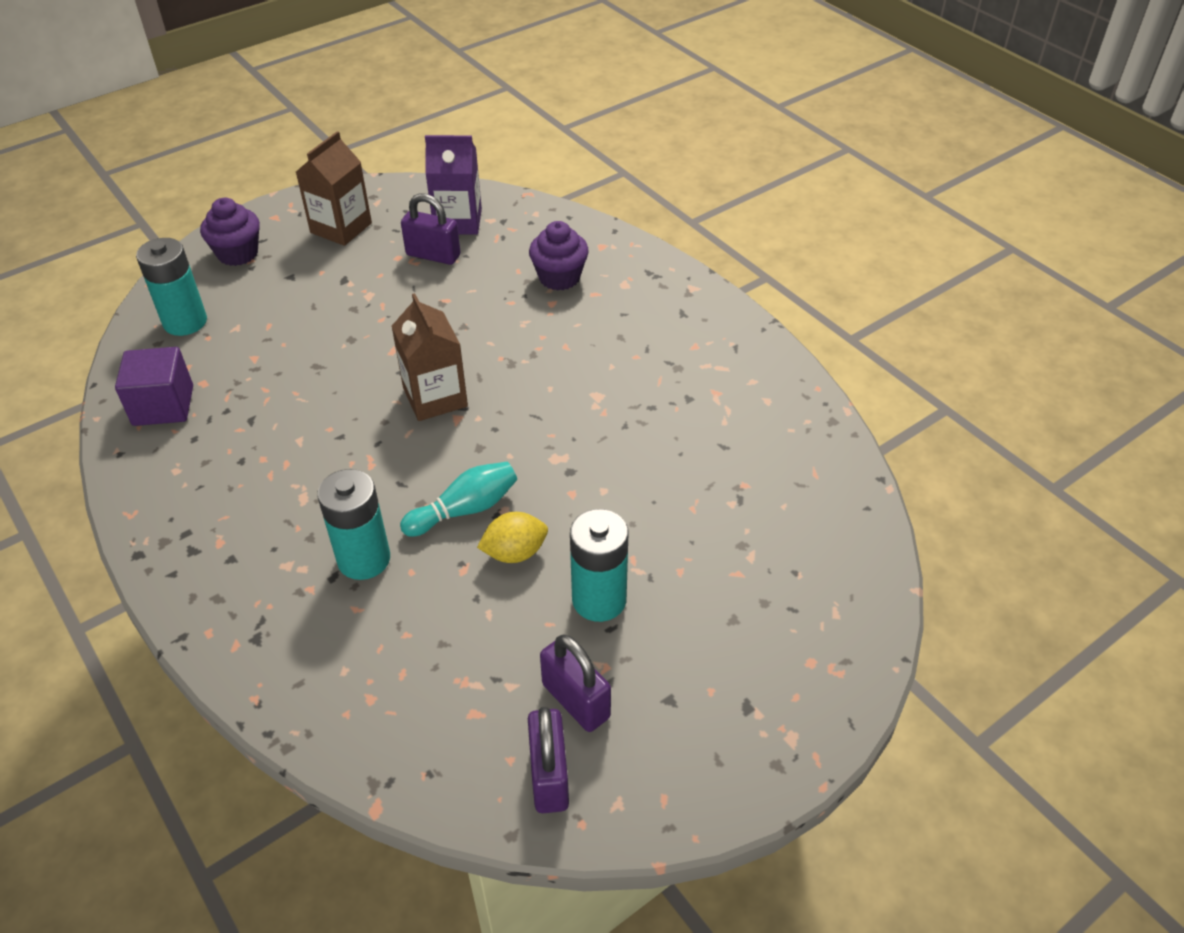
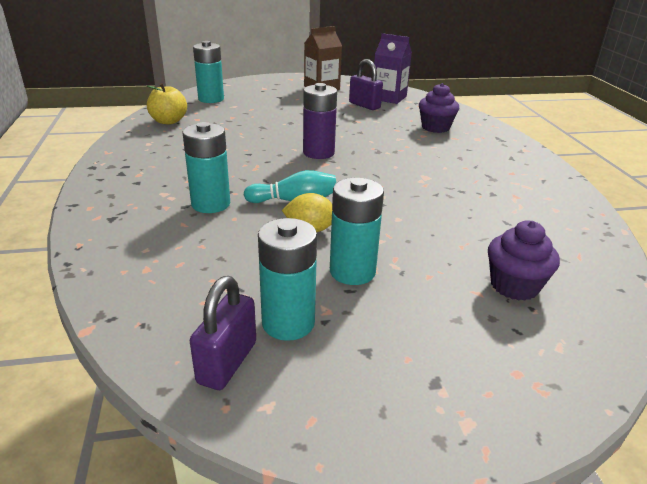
camera: 25 degrees right, 15 degrees down
purple cube [115,347,193,426] -> yellow apple [147,83,187,125]
purple cupcake [200,198,260,266] -> purple cupcake moved to [488,220,560,301]
brown carton [392,293,468,421] -> purple battery [303,83,337,159]
purple padlock [540,635,611,732] -> turquoise battery [258,218,317,341]

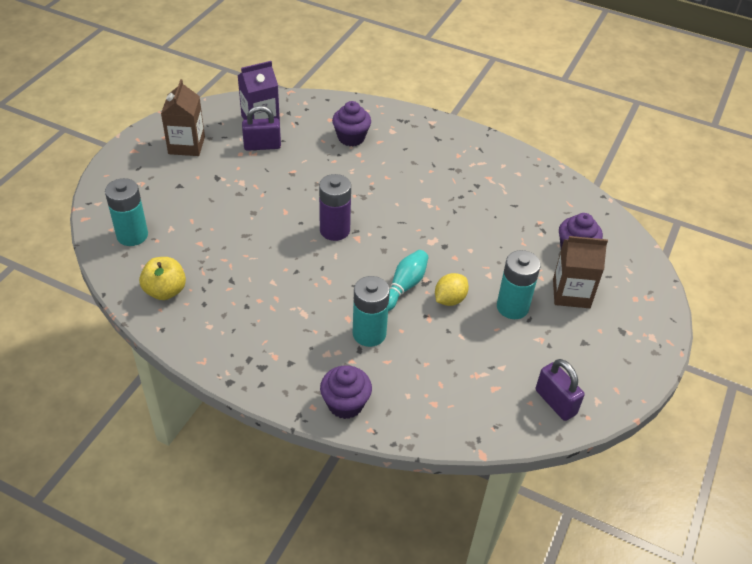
camera: 55 degrees left, 15 degrees up
turquoise battery [258,218,317,341] -> none
none -> purple cupcake [320,365,372,419]
none -> brown carton [553,236,608,308]

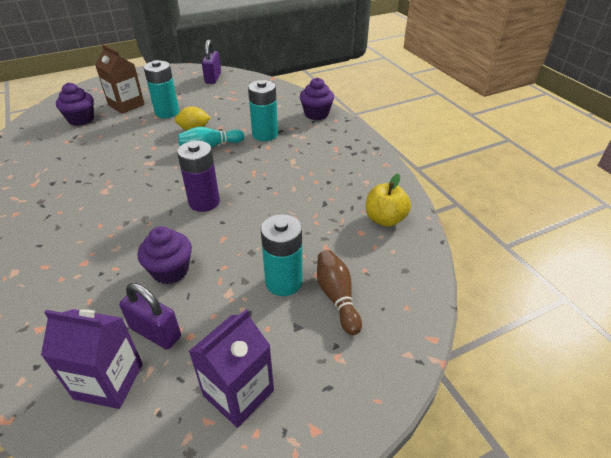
camera: 140 degrees left, 5 degrees down
turquoise battery [105,178,148,246] -> turquoise battery moved to [261,214,302,296]
brown carton [161,79,205,156] -> purple carton [189,309,274,428]
purple cupcake [332,101,371,146] -> purple cupcake moved to [138,226,192,284]
none -> brown bowling pin [317,250,362,335]

